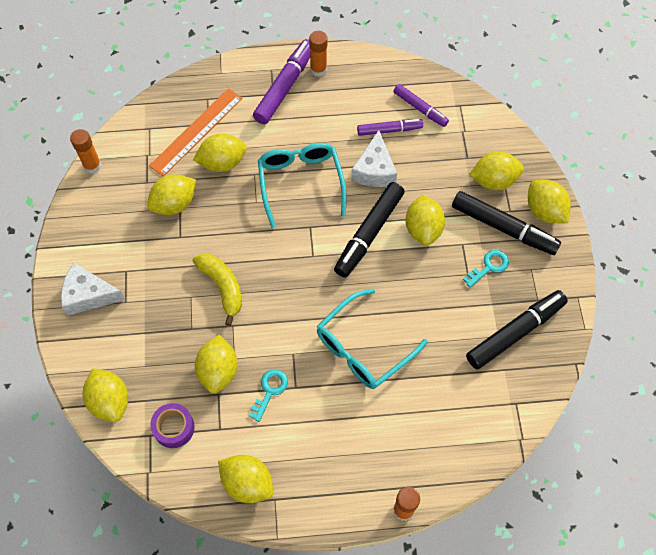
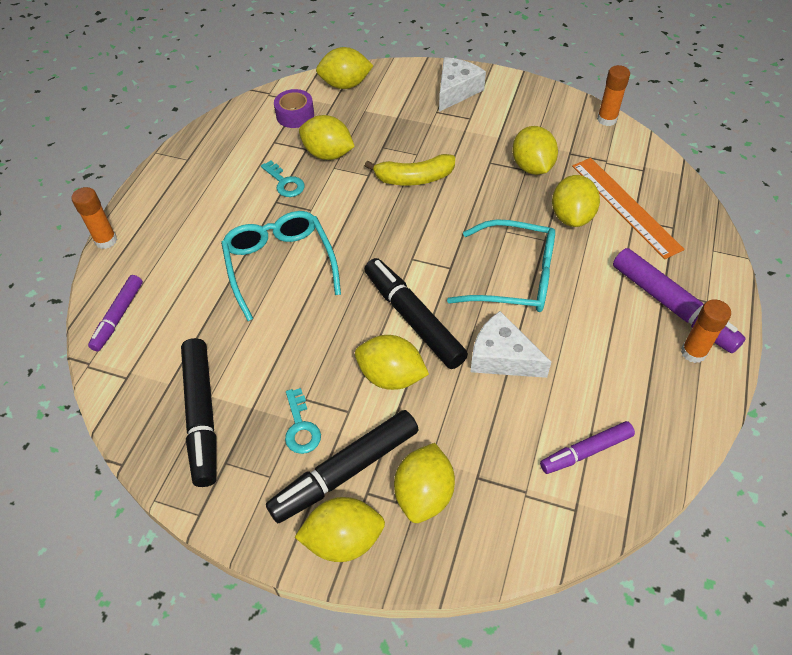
camera: 115 degrees right, 10 degrees down
yellow lemon [218,455,274,503] -> none
purple marker [357,119,423,136] -> purple marker moved to [88,275,143,351]

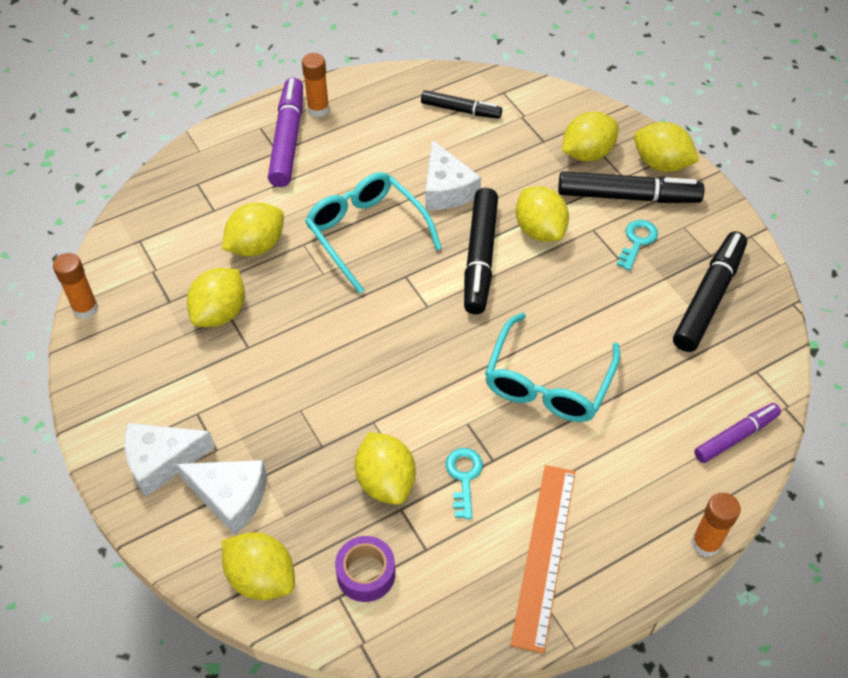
camera: 140 degrees left, 0 degrees up
yellow banana [365,154,455,186] -> none
purple marker [540,421,635,474] -> black marker [421,90,502,119]
orange ruler [572,158,685,259] -> orange ruler moved to [510,465,575,653]
none -> white cheese [177,460,267,535]

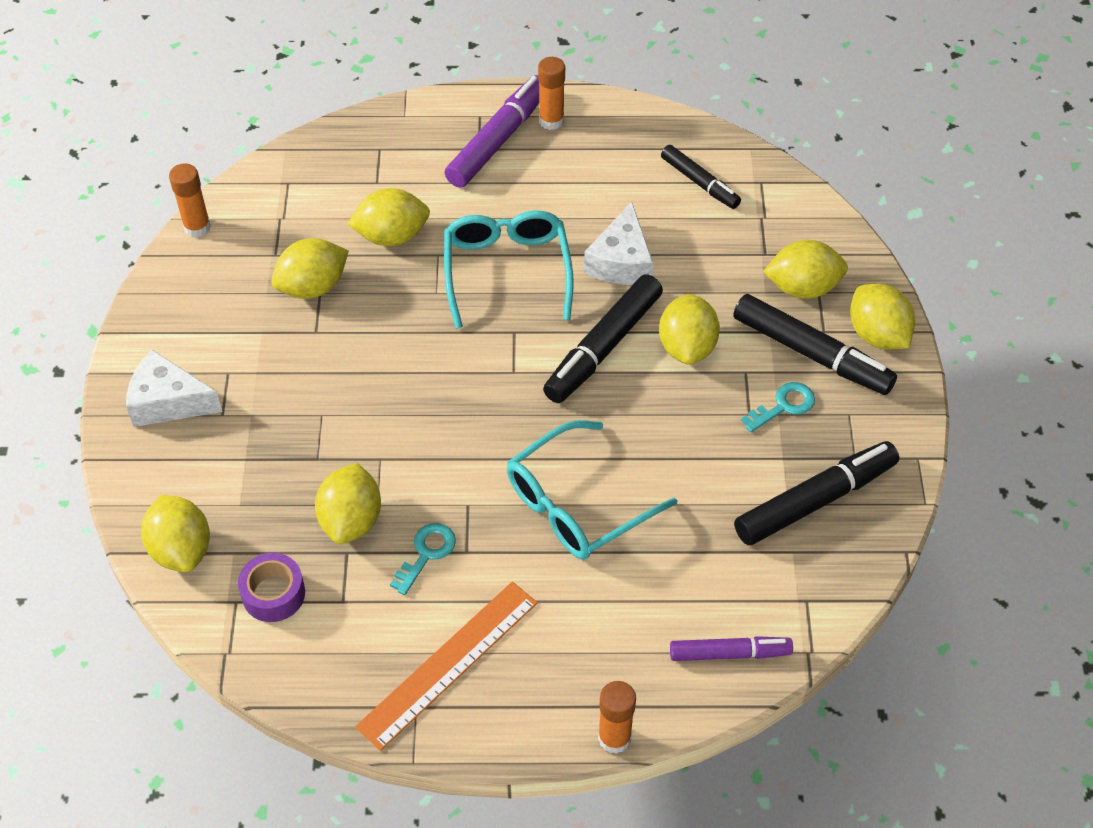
camera: 30 degrees right, 0 degrees up
white cheese [177,460,267,535] -> none

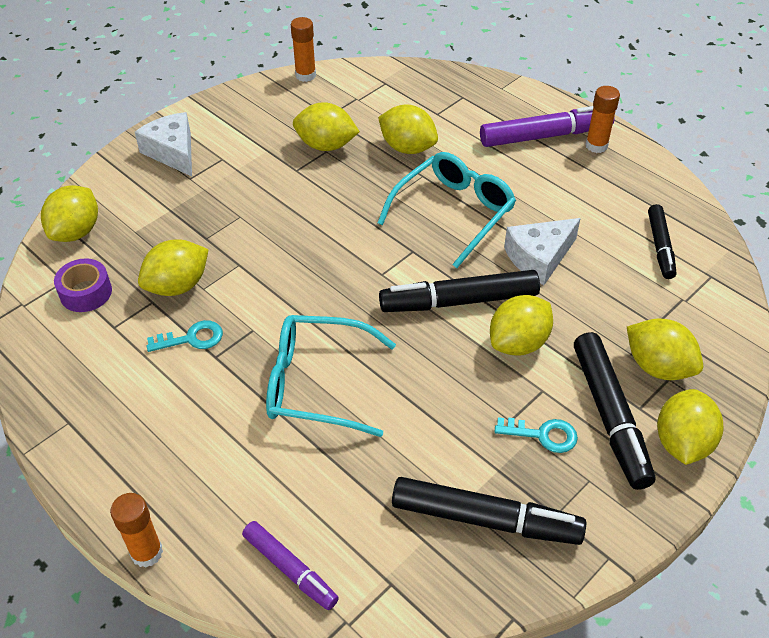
camera: 45 degrees right, 5 degrees down
orange ruler [355,582,538,751] -> none

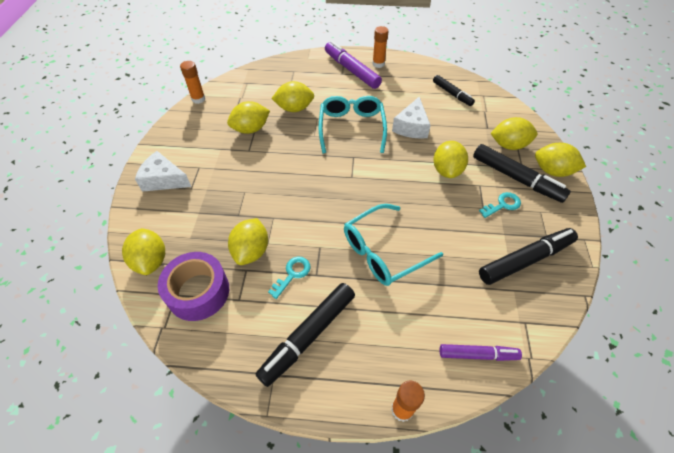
camera: 40 degrees left, 5 degrees up
purple tape [54,258,112,312] -> purple tape [158,252,229,321], size x1.62
black marker [379,270,540,312] -> black marker moved to [256,283,355,387]
purple marker [480,106,615,147] -> purple marker turned 75 degrees counterclockwise [325,41,382,89]
yellow lemon [657,389,723,465] -> yellow lemon turned 45 degrees counterclockwise [535,143,586,177]

